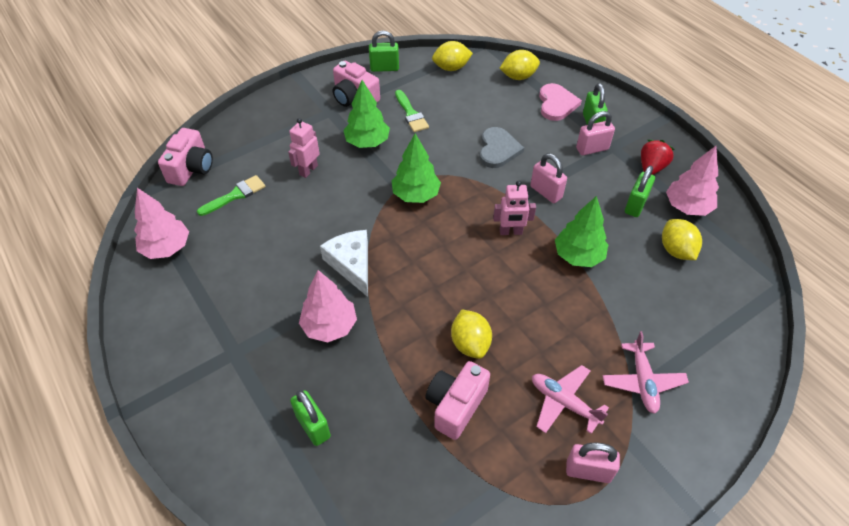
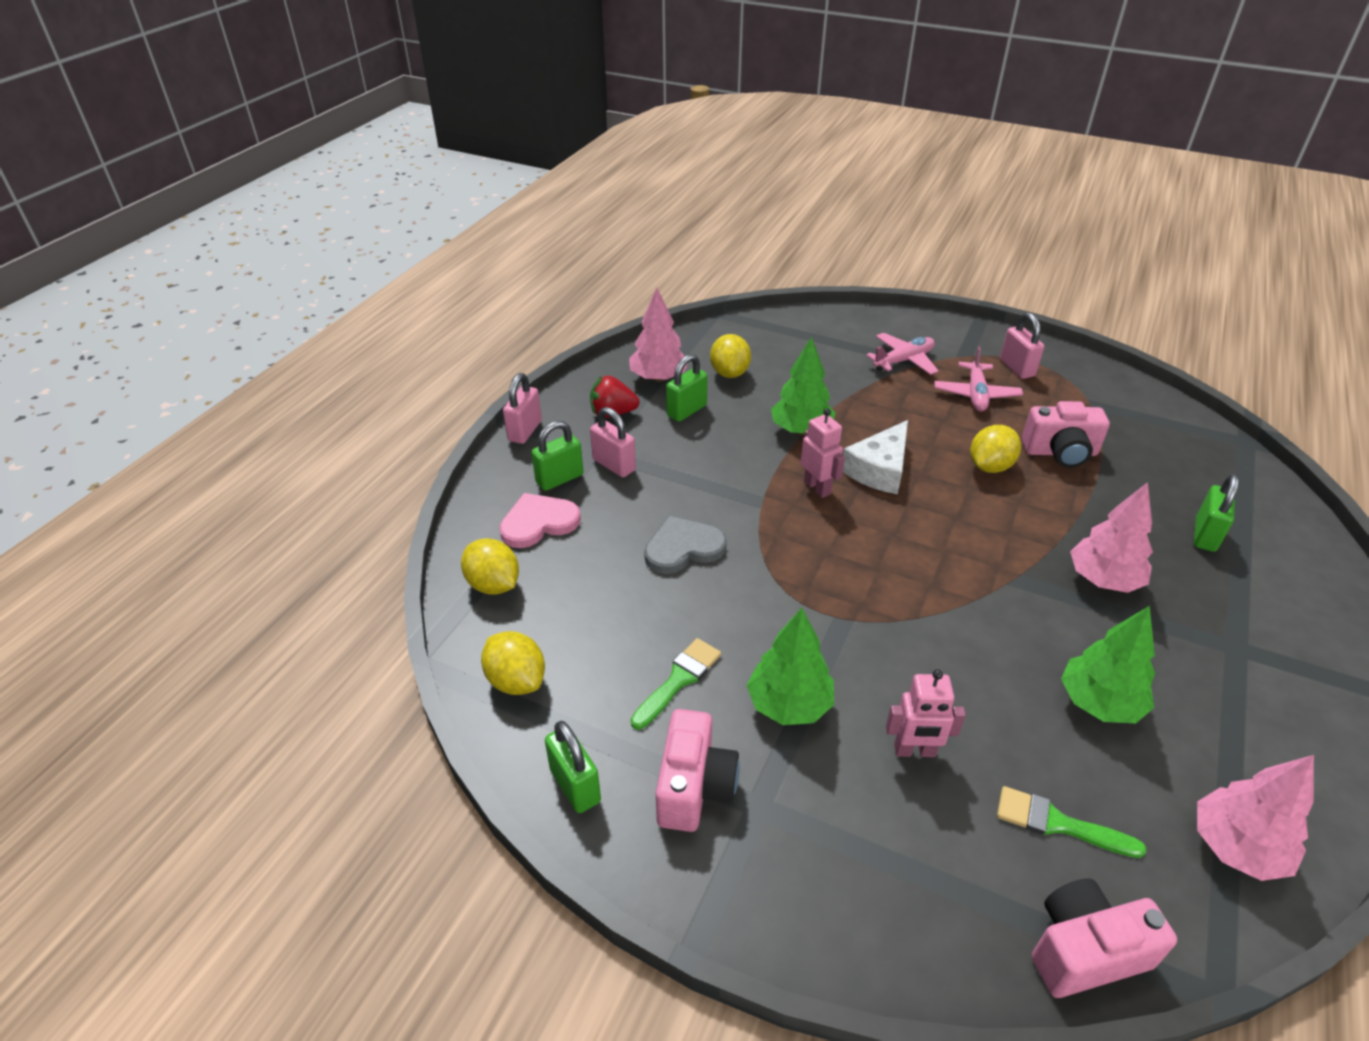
camera: 120 degrees left, 10 degrees down
white cheese [320,230,368,297] -> white cheese moved to [843,420,908,494]
green tree [392,133,441,203] -> green tree moved to [1061,606,1155,723]
pink padlock [530,153,567,203] -> pink padlock moved to [503,373,542,444]
green padlock [625,165,655,217] -> green padlock turned 45 degrees counterclockwise [666,354,708,422]
yellow lemon [662,219,702,260] -> yellow lemon turned 45 degrees counterclockwise [710,334,751,378]

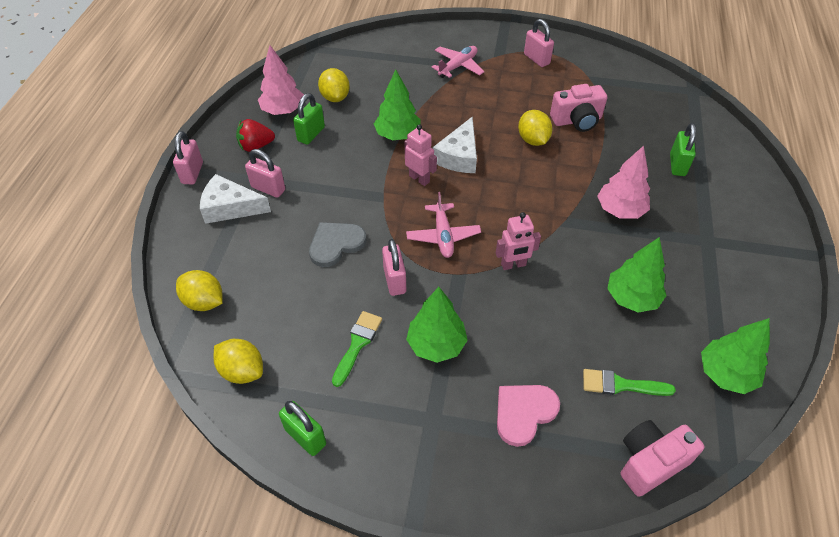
camera: 15 degrees left, 10 degrees up
pink heart [499,493,581,548] -> pink heart moved to [497,385,560,447]
green padlock [531,421,584,491] -> white cheese [200,174,271,224]
pink camera [656,709,740,832] -> none
pink robot [886,669,966,757] -> pink robot moved to [496,212,541,270]
pink plane [934,347,1023,412] -> pink plane moved to [406,192,481,258]
yellow lemon [970,425,1021,473] -> yellow lemon turned 45 degrees counterclockwise [518,110,552,146]
pink tree [1197,755,1314,881] -> green tree [701,318,770,394]
none -> pink padlock [382,239,406,296]

